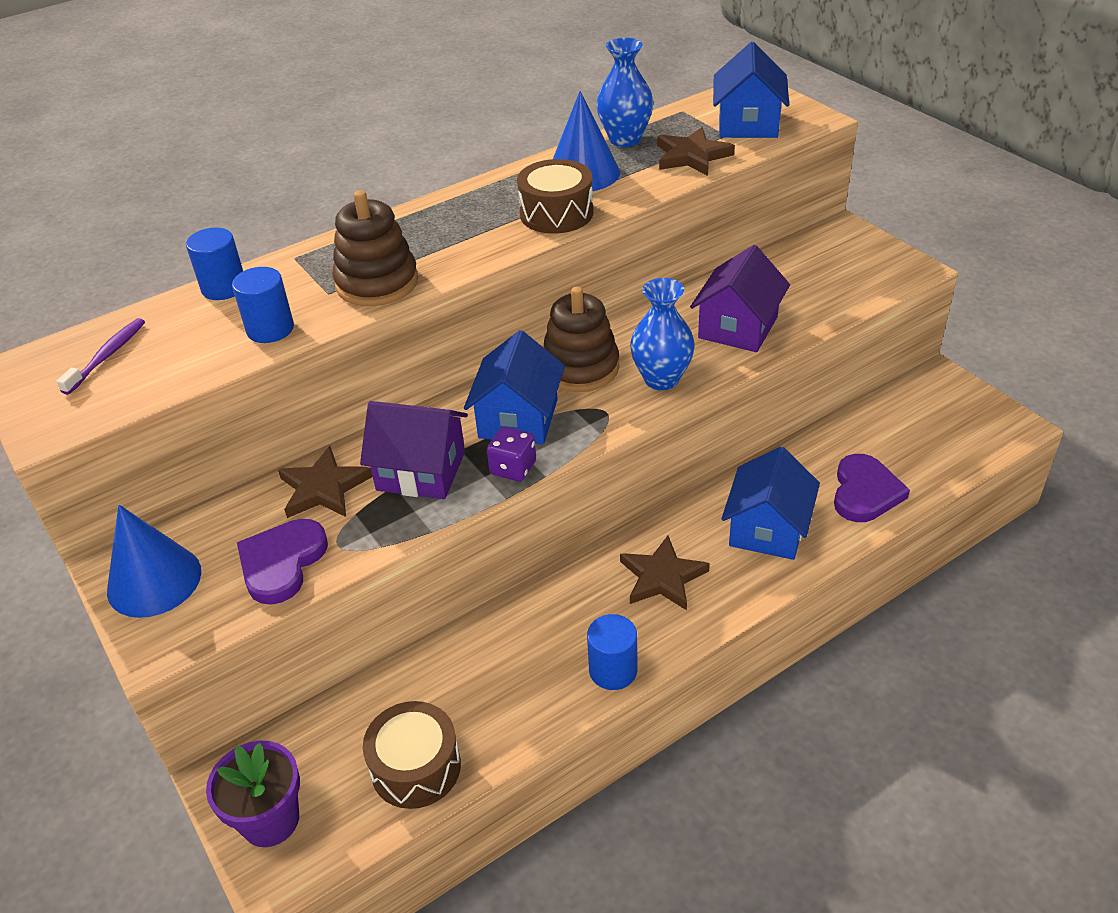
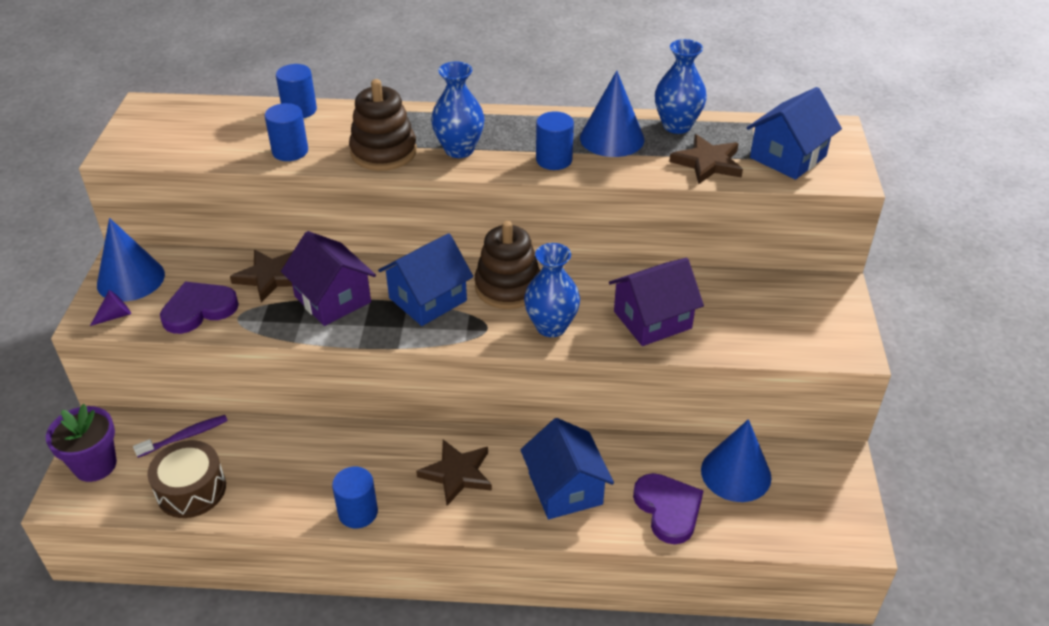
camera: 35 degrees right, 0 degrees up
purple toothbrush [56,318,145,395] -> purple toothbrush moved to [133,415,228,458]
purple dice [487,427,536,482] -> none
brown drum [517,159,594,234] -> blue cylinder [536,111,574,170]
blue house [722,447,820,560] -> blue house turned 75 degrees counterclockwise [520,418,614,519]
purple heart [834,454,910,522] -> purple heart turned 75 degrees counterclockwise [633,473,704,544]
none -> purple cone [90,290,131,326]
none -> blue vase [431,61,484,158]
none -> blue cone [701,419,772,502]

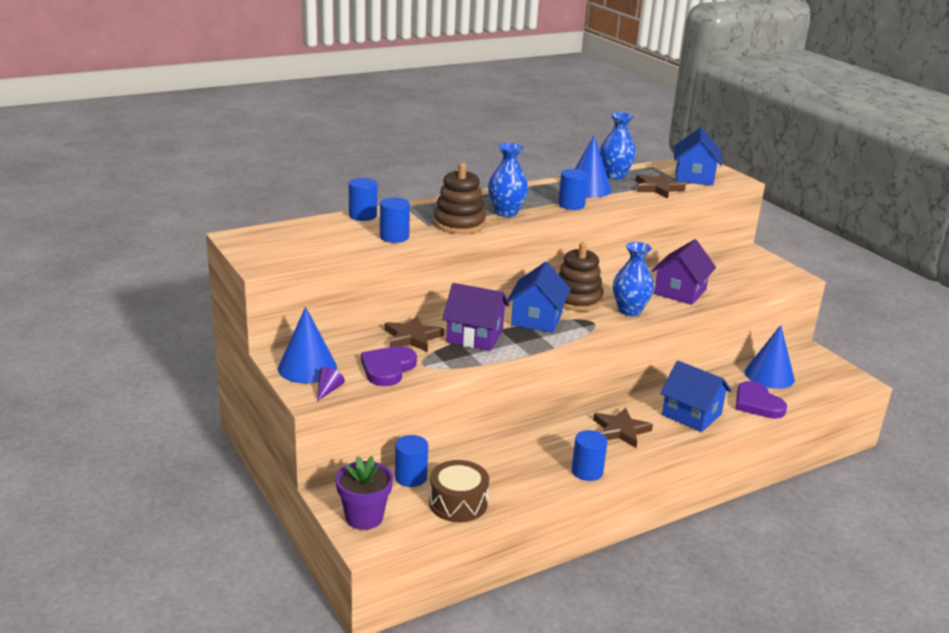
camera: 35 degrees left, 15 degrees down
purple toothbrush [133,415,228,458] -> blue cylinder [395,435,428,487]
purple heart [633,473,704,544] -> purple heart turned 150 degrees counterclockwise [736,381,787,419]

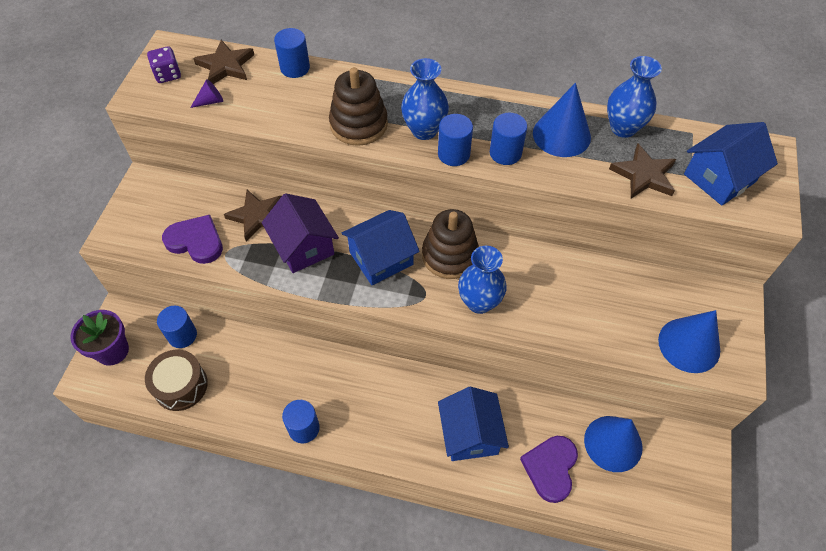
camera: 45 degrees right, 30 degrees up
blue cone [278,307,337,383] -> blue cone moved to [658,310,720,373]
purple cone [317,367,345,401] -> purple cone moved to [190,79,223,108]
purple heart [361,346,417,386] -> purple heart turned 45 degrees clockwise [162,215,223,264]
blue cylinder [380,197,410,243] -> blue cylinder moved to [438,114,473,166]
brown star [593,408,653,448] -> brown star moved to [193,40,254,84]
purple house [651,239,716,305] -> none
none -> purple dice [147,46,181,83]

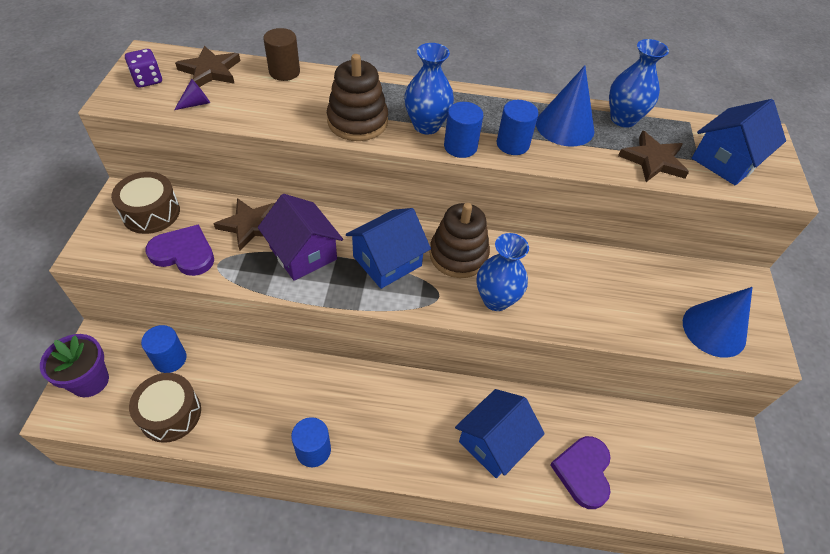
camera: 10 degrees left, 5 degrees down
blue cylinder [274,28,310,78] -> brown cylinder [263,28,300,81]
blue house [438,387,509,461] -> blue house turned 60 degrees clockwise [455,389,545,478]
blue cone [584,416,643,472] -> none
none -> brown drum [111,172,180,234]

